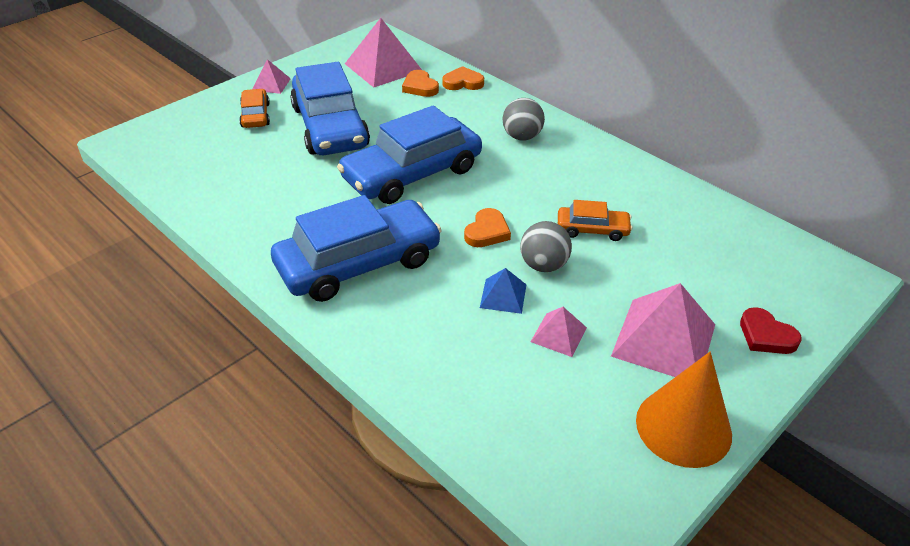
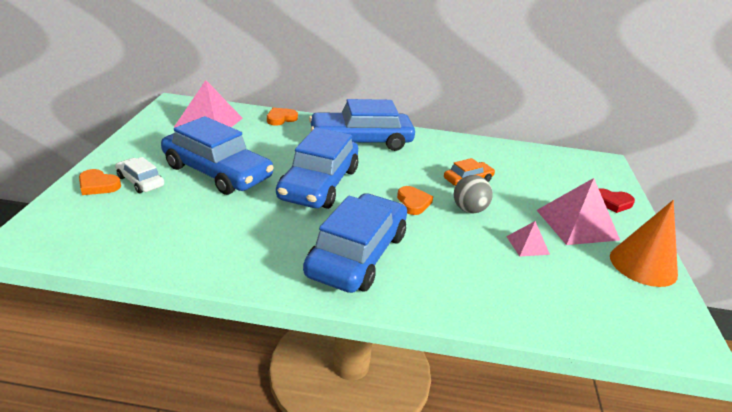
camera: 40 degrees left, 10 degrees down
orange car [239,89,270,128] -> white car [115,157,164,193]
pink pyramid [252,59,291,94] -> none
orange heart [402,70,439,97] -> orange heart moved to [79,169,121,195]
blue pyramid [480,268,526,314] -> none
grey ball [502,98,545,141] -> blue car [309,99,415,151]

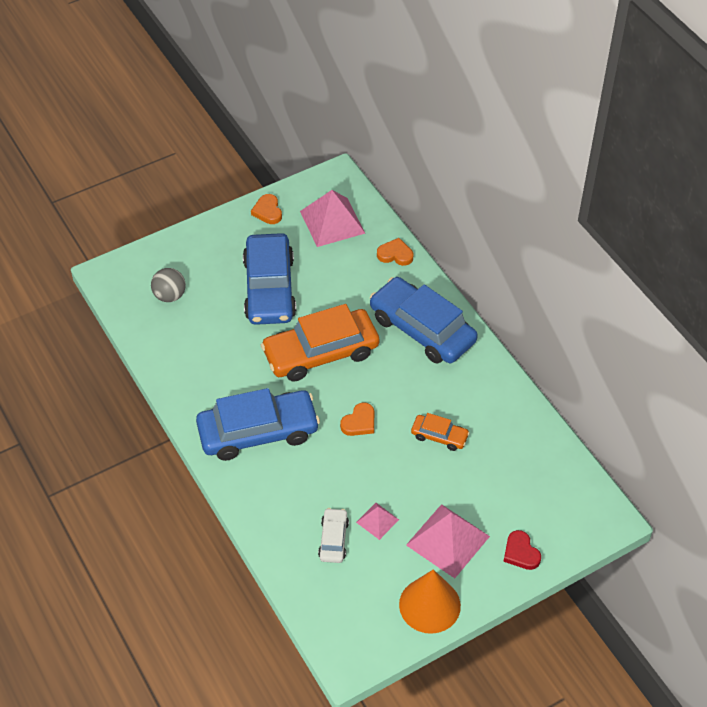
camera: 55 degrees right, 20 degrees up
orange heart [79,169,121,195] -> orange heart moved to [251,194,282,224]
white car [115,157,164,193] -> white car moved to [318,508,349,563]
blue car [276,127,358,209] -> orange car [261,304,379,382]
grey ball [454,175,493,213] -> grey ball moved to [151,268,186,302]

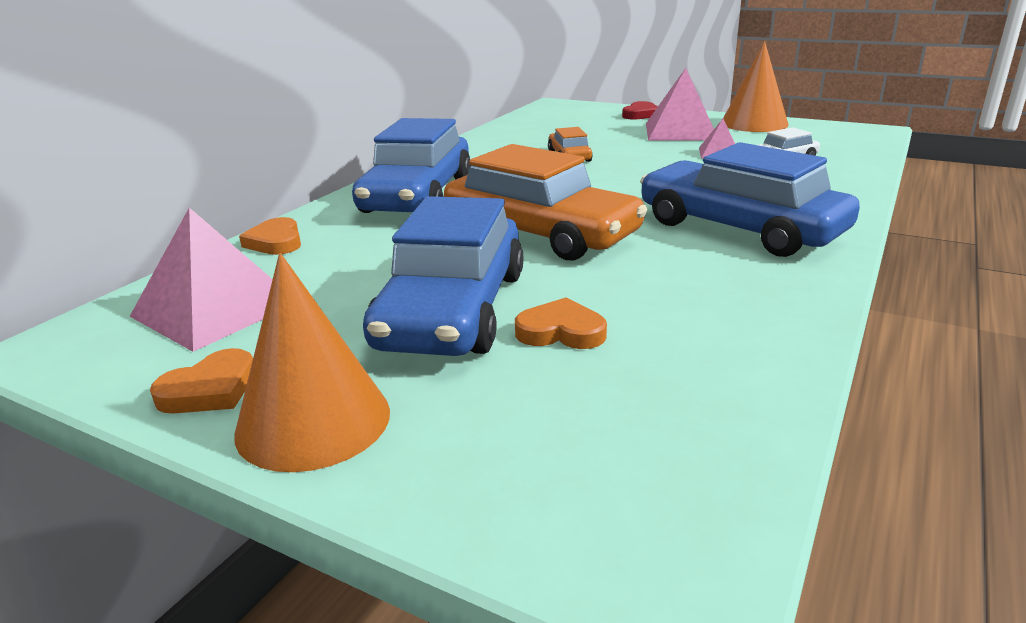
camera: 120 degrees left, 25 degrees down
grey ball [151,268,186,302] -> none
blue car [243,233,296,325] -> blue car turned 135 degrees clockwise [363,196,523,356]
orange heart [340,402,374,436] -> orange heart moved to [515,298,607,349]
none -> orange cone [234,253,390,472]

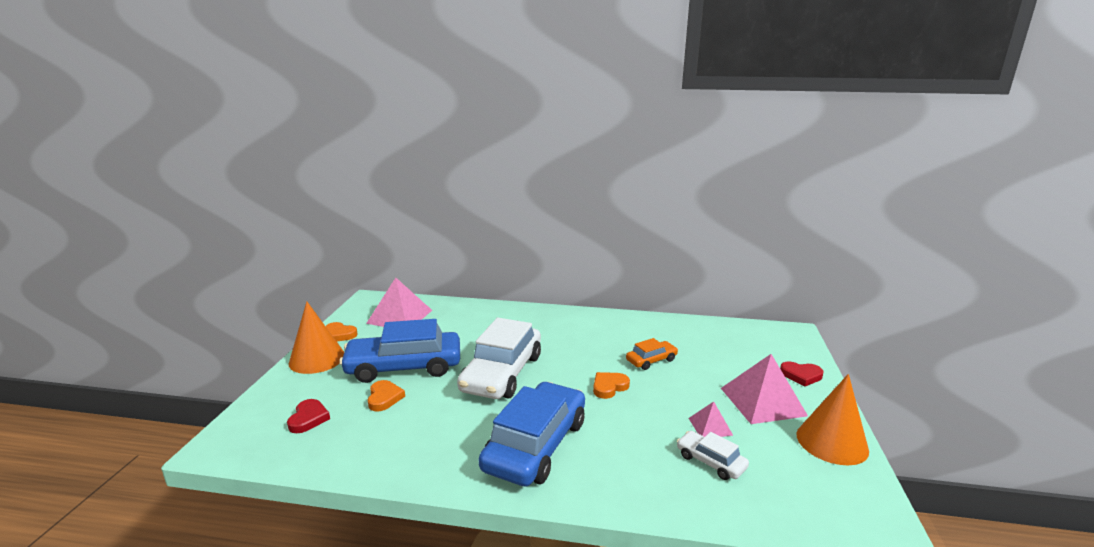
camera: 70 degrees right, 5 degrees down
orange heart [239,217,301,255] -> orange heart moved to [593,372,630,399]
blue car [352,118,471,213] -> none
orange car [444,144,647,261] -> white car [457,318,541,399]
none -> red heart [287,399,330,433]

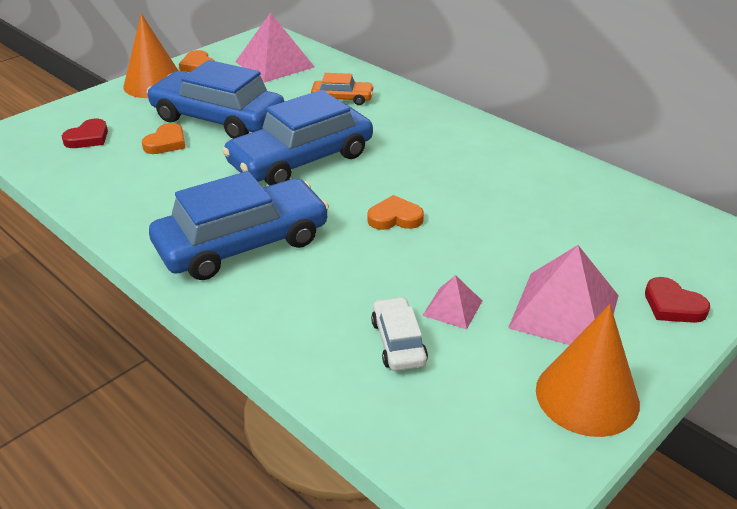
camera: 35 degrees right, 15 degrees up
white car [457,318,541,399] -> blue car [222,90,373,186]
orange car [626,338,678,370] -> orange car moved to [311,73,374,105]

